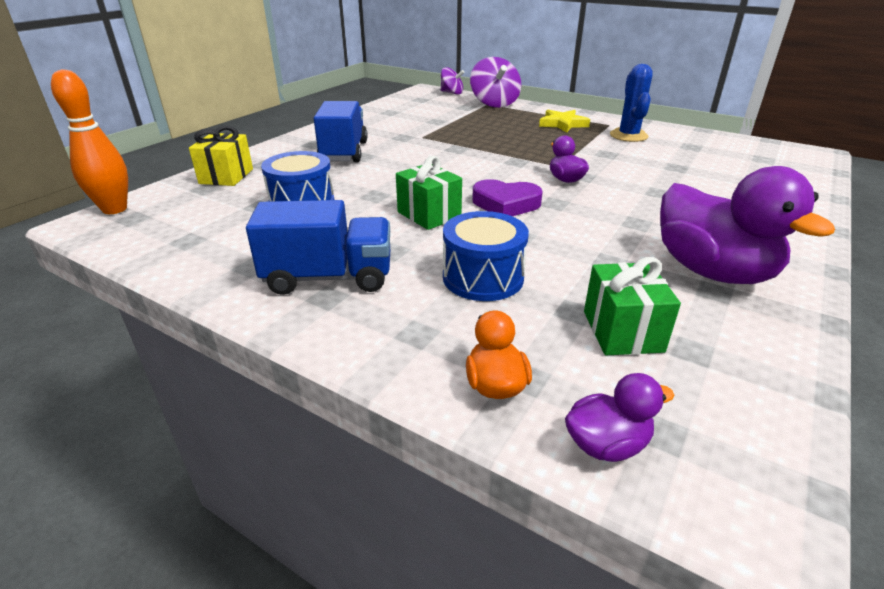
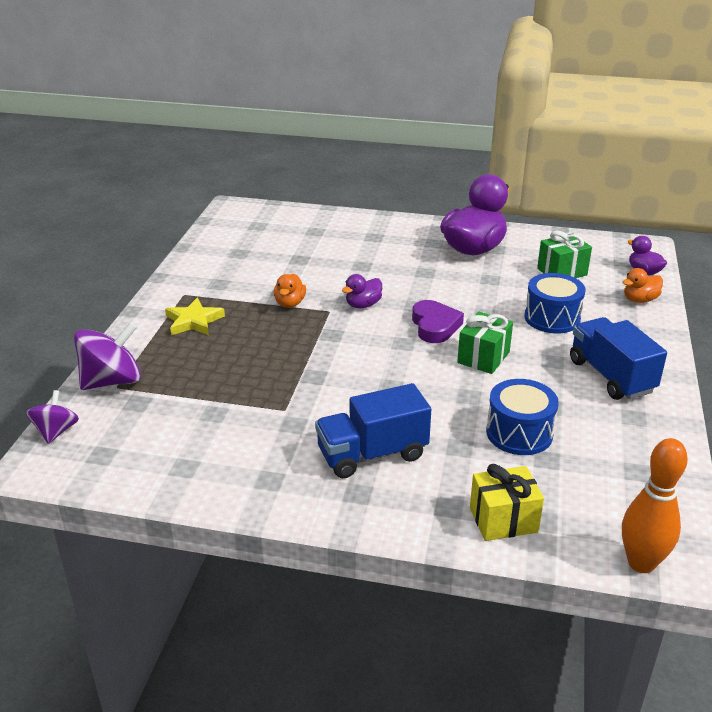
camera: 110 degrees left, 0 degrees up
blue cactus [610,64,653,142] -> none
none -> orange duck [274,274,306,308]

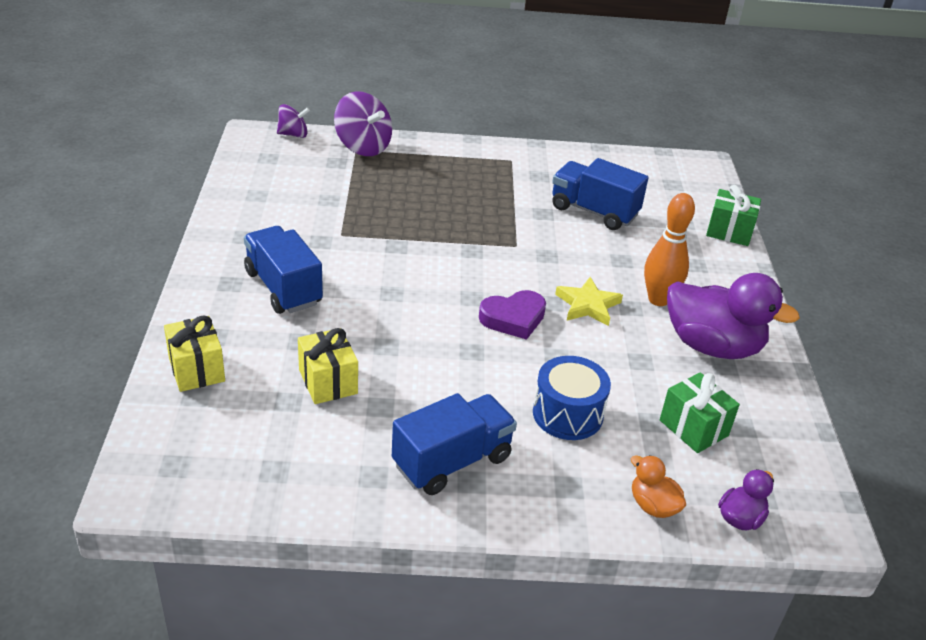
camera: 75 degrees right, 5 degrees up
yellow star [165,298,225,335] -> yellow star moved to [555,277,623,326]
orange duck [274,274,306,308] -> none
purple duck [342,274,382,308] -> none
green gift [457,312,513,374] -> green gift moved to [706,185,761,246]
blue drum [486,379,559,455] -> yellow gift [298,328,358,404]
orange bowling pin [622,438,688,573] -> orange bowling pin moved to [644,193,695,306]
none -> blue truck [552,158,648,230]

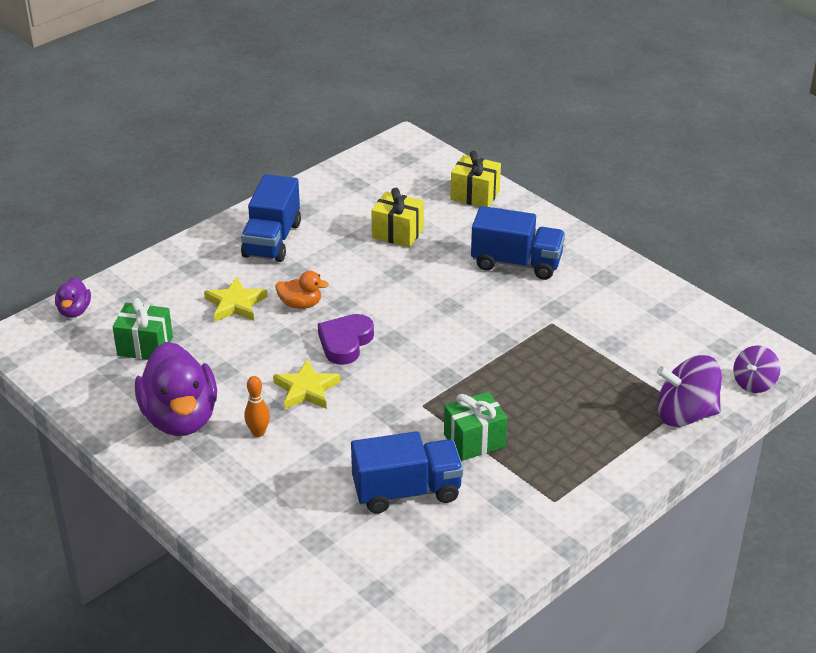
camera: 140 degrees right, 0 degrees up
blue drum [533,356,611,440] -> yellow star [204,277,267,322]
orange duck [631,455,686,518] -> orange duck moved to [275,271,329,309]
orange bowling pin [644,193,695,306] -> orange bowling pin [244,376,270,437], size x0.57
purple duck [667,273,800,359] -> purple duck turned 90 degrees counterclockwise [135,342,217,436]
green gift [706,185,761,246] -> green gift moved to [444,392,507,461]

